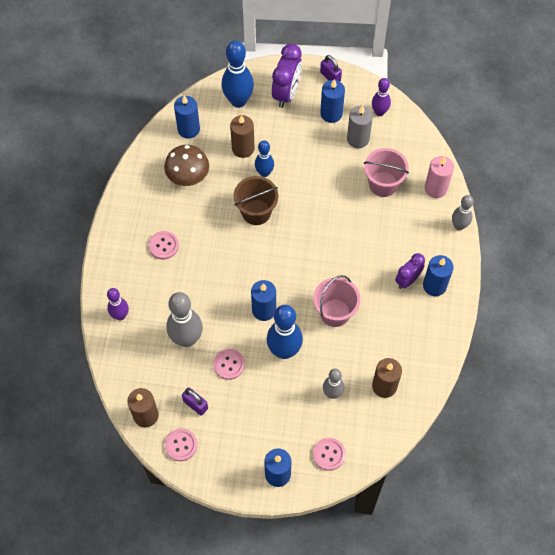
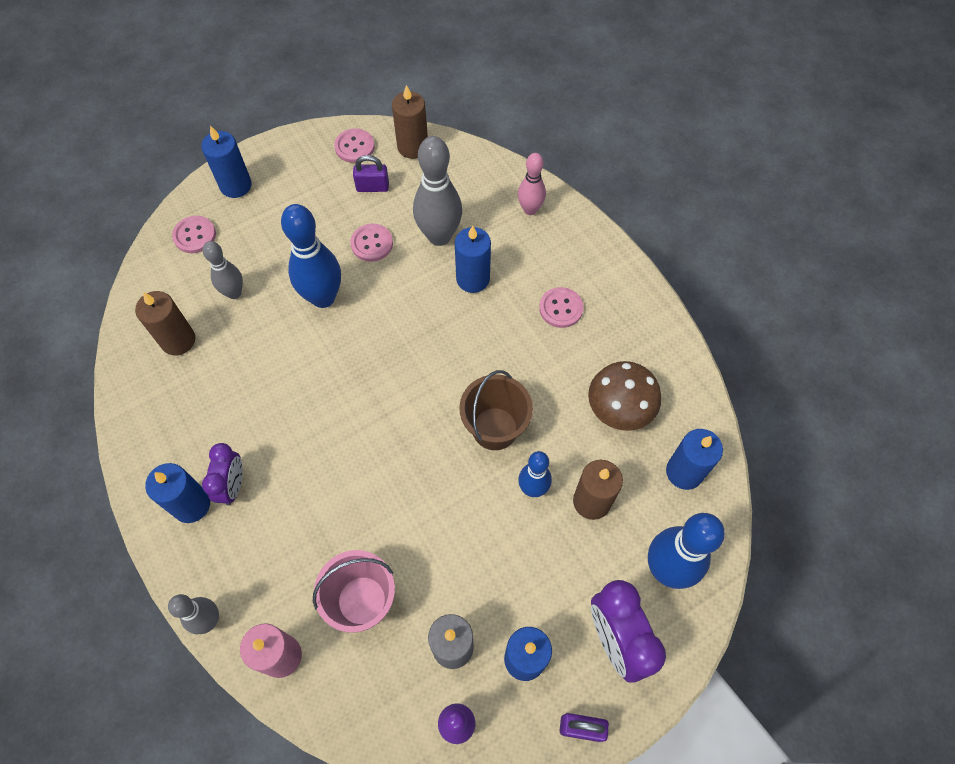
camera: 140 degrees right, 0 degrees up
purple bowling pin [107,288,129,320] -> pink bowling pin [518,153,546,215]
blue candle [251,280,276,321] -> blue candle moved to [455,226,491,293]
pink bucket [313,275,360,327] -> none

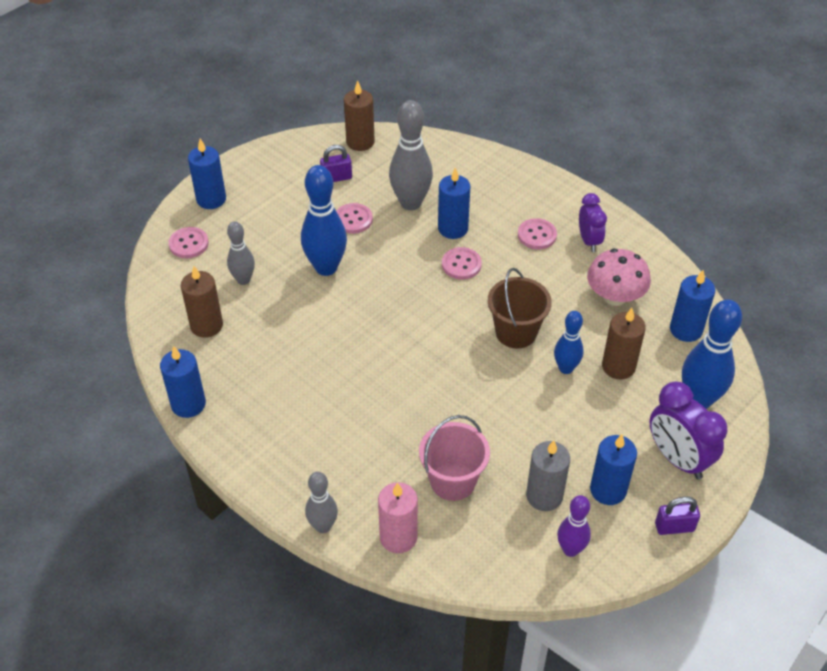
camera: 15 degrees left, 15 degrees down
blue candle [145,463,210,523] -> blue candle moved to [160,346,206,418]
purple clock [202,443,243,506] -> purple clock moved to [579,193,607,252]
pink button [334,128,375,163] -> pink button moved to [442,247,482,280]
pink bowling pin [518,153,546,215] -> none
brown mushroom [588,361,661,431] -> pink mushroom [587,249,651,306]

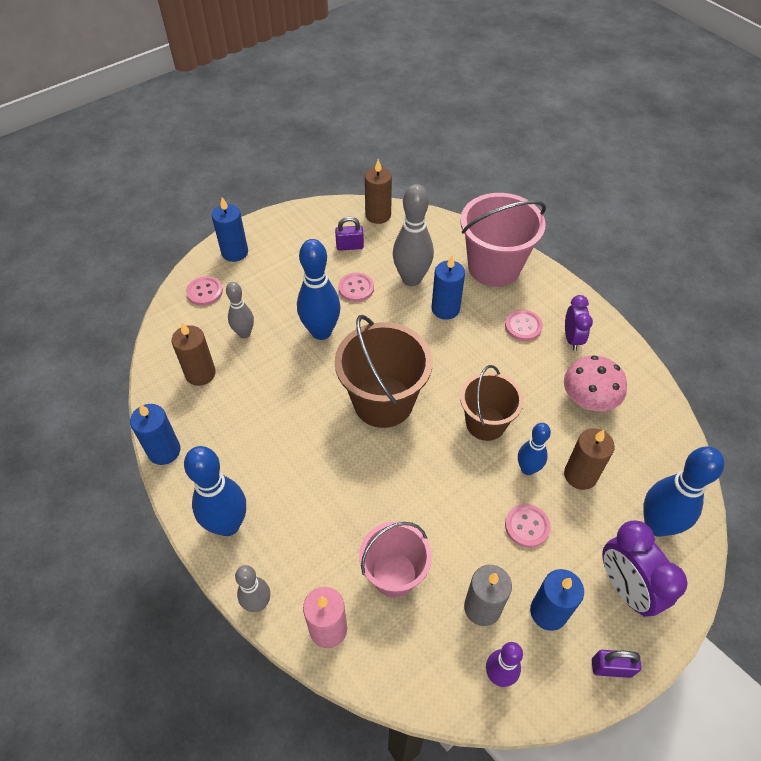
camera: 10 degrees right, 5 degrees up
pink button [442,247,482,280] -> pink button moved to [505,504,551,548]
blue candle [670,270,715,342] -> none
none -> blue bowling pin [184,446,246,536]
none -> brown bucket [335,315,433,428]
none -> pink bucket [460,193,546,287]

